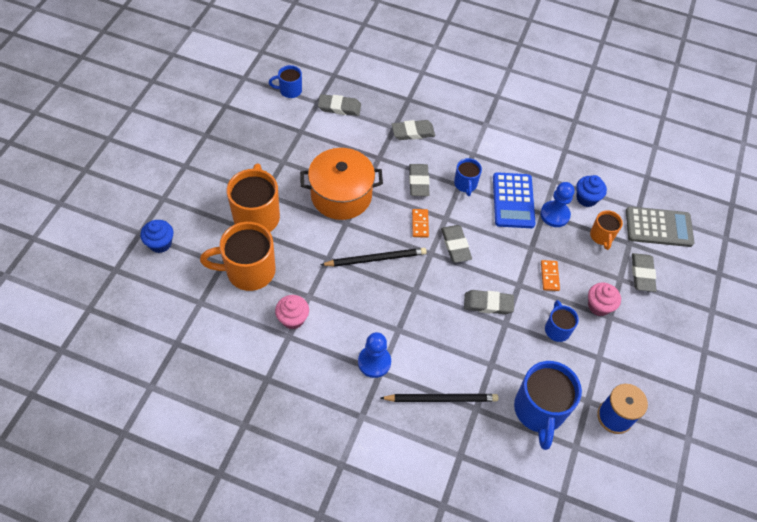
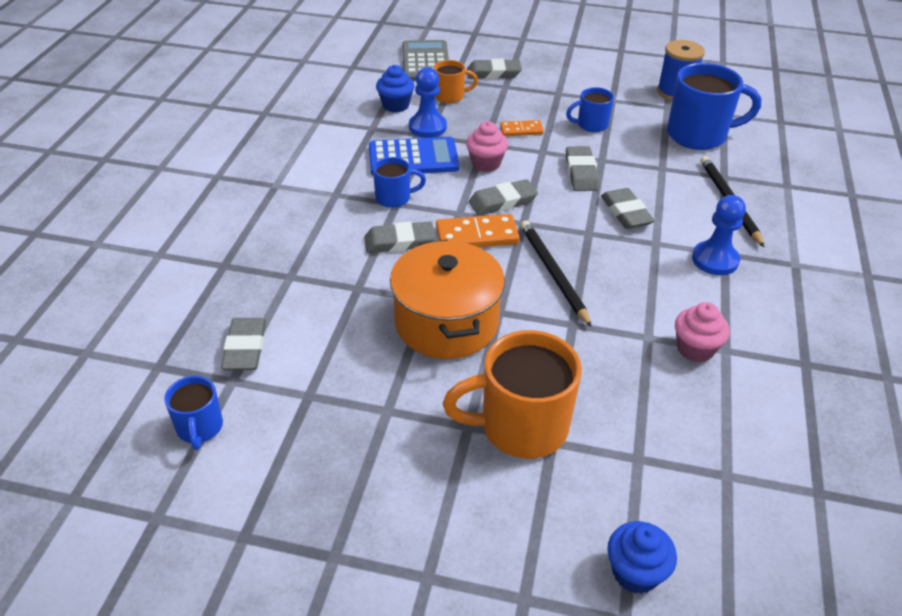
camera: 95 degrees left, 15 degrees down
orange mug [200,222,276,291] -> none
grey eraser [391,120,435,140] -> grey eraser moved to [601,188,655,229]
orange domino [412,209,429,238] -> orange domino [436,214,520,247], size x1.64
pink cupcake [588,283,621,316] -> pink cupcake moved to [466,121,508,172]

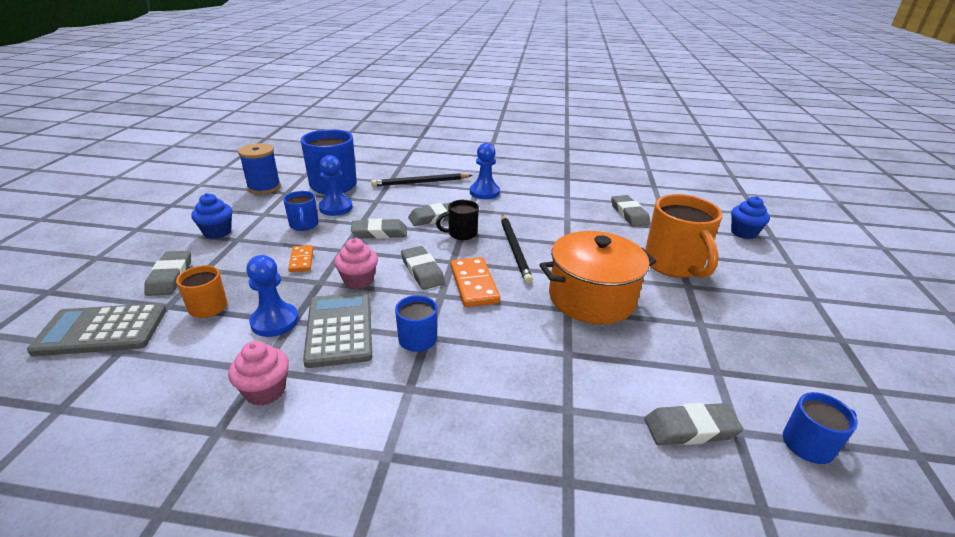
camera: 95 degrees left, 10 degrees down
grey eraser [364,222,435,253] -> grey eraser moved to [611,195,650,227]
blue calculator [369,137,459,175] -> grey calculator [303,292,372,368]
blue cupcake [376,65,415,113] -> blue cupcake moved to [191,193,233,239]
black pencil [521,220,592,327] -> black pencil turned 75 degrees counterclockwise [501,215,533,284]
pink cupcake [675,302,730,363] -> pink cupcake moved to [228,341,289,406]
none -> blue pawn [319,155,353,216]
none -> black mug [436,200,479,240]

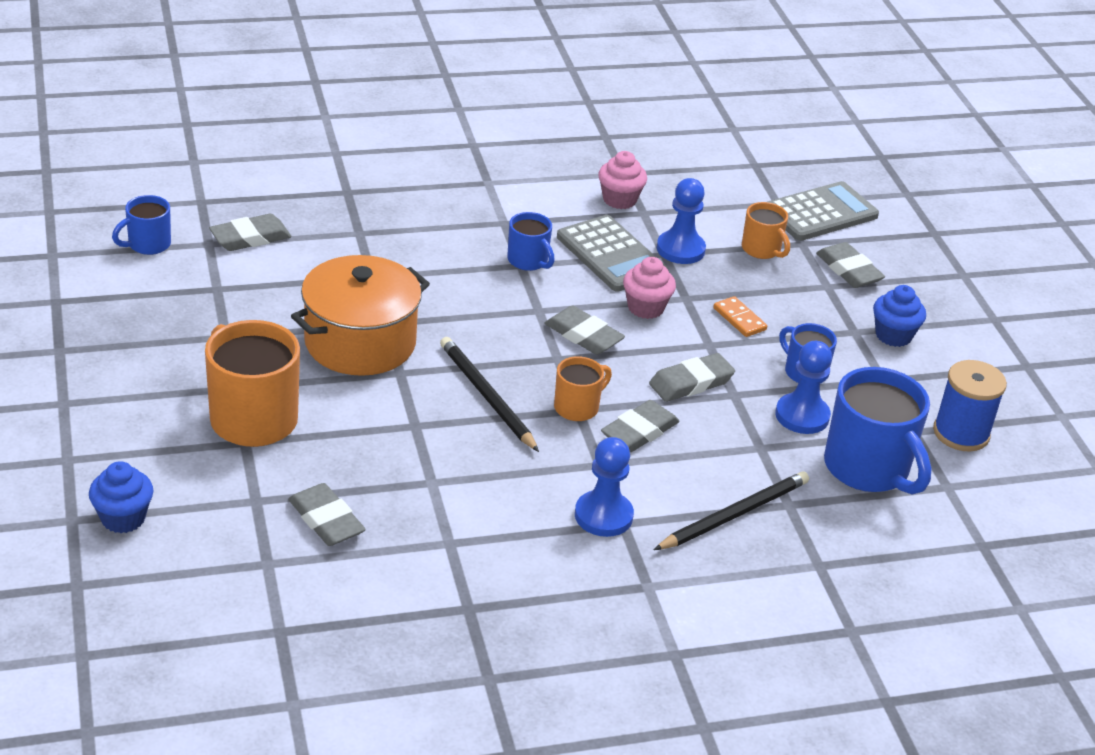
camera: 155 degrees right, 5 degrees up
black mug [436,200,479,240] -> orange mug [554,356,612,421]
orange domino [451,257,500,307] -> none

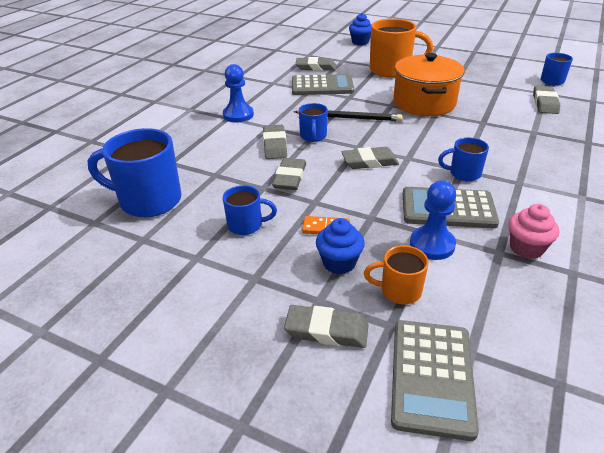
camera: 135 degrees right, 0 degrees up
orange mug [554,356,612,421] -> blue mug [299,103,328,142]
pink cupcake [623,257,676,319] -> none
black pencil [654,471,809,550] -> none
blue pawn [775,341,832,434] -> none
blue cupcake [873,285,926,347] -> blue cupcake moved to [316,218,365,274]
blue spool [933,360,1007,451] -> none
none -> grey calculator [292,74,354,95]

